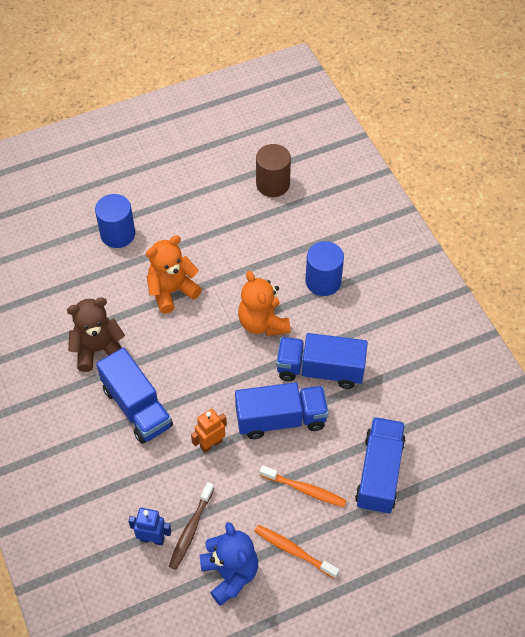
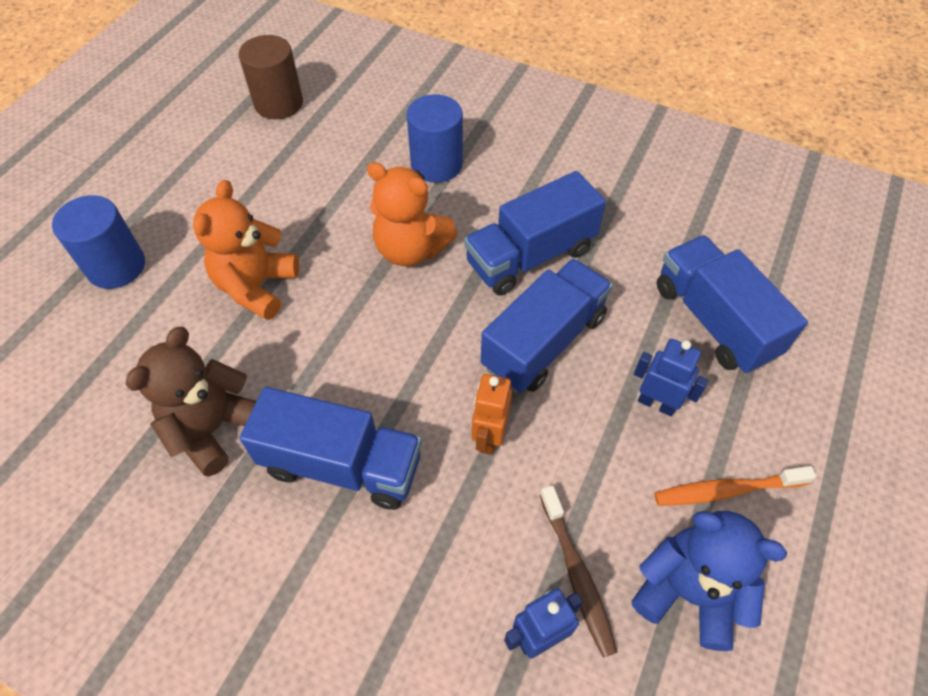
camera: 40 degrees left, 0 degrees up
orange toothbrush [259,465,347,507] -> blue robot [634,339,708,417]

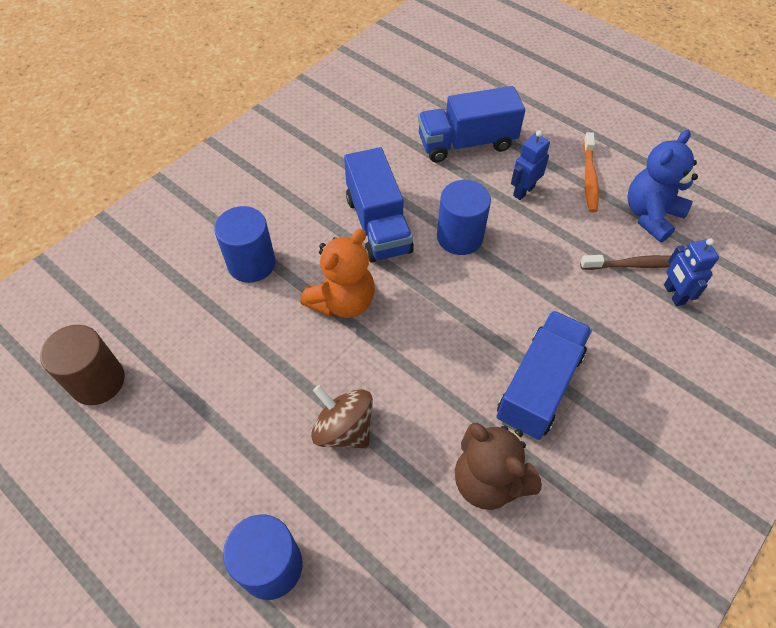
camera: 75 degrees left, 0 degrees up
orange teddy bear [193,180,299,320] -> brown spinning top [311,385,373,449]
orange robot [472,374,512,455] -> none
blue truck [481,259,613,393] -> blue cylinder [437,180,491,255]

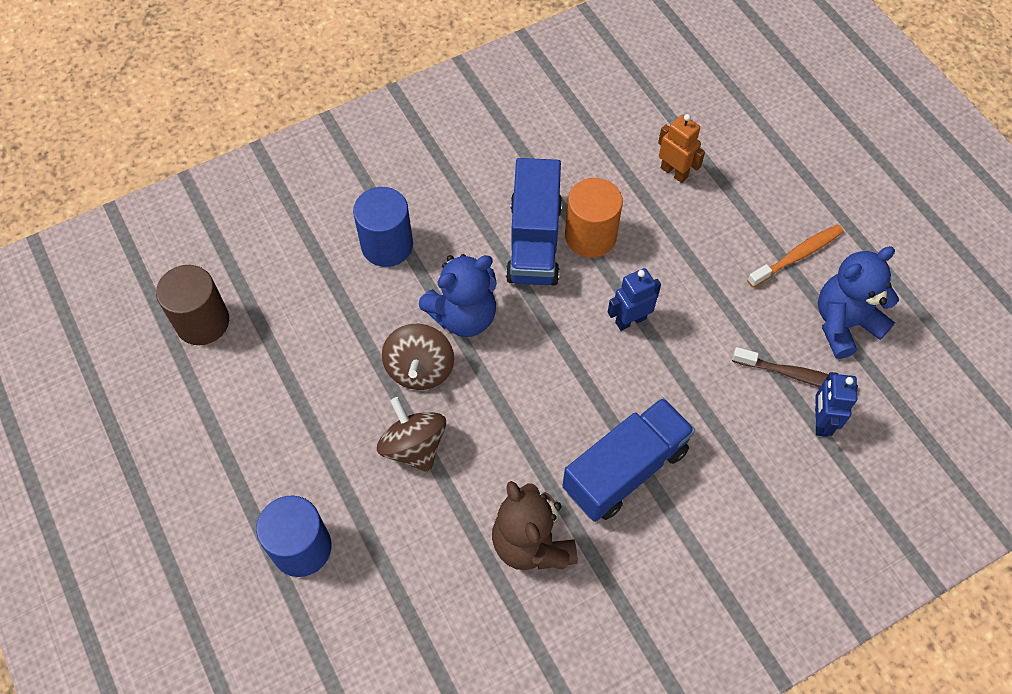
camera: 20 degrees right, 5 degrees up
orange teddy bear [300,229,375,318] -> blue teddy bear [419,254,497,337]
blue truck [418,86,525,163] -> orange robot [658,114,705,183]
blue cylinder [437,180,491,255] -> none
blue robot [511,130,550,200] -> blue robot moved to [608,268,661,331]
orange toothbrush [583,132,599,212] -> orange toothbrush turned 150 degrees counterclockwise [747,225,844,287]
none -> brown spinning top [382,324,454,390]
none -> orange cylinder [565,178,623,258]

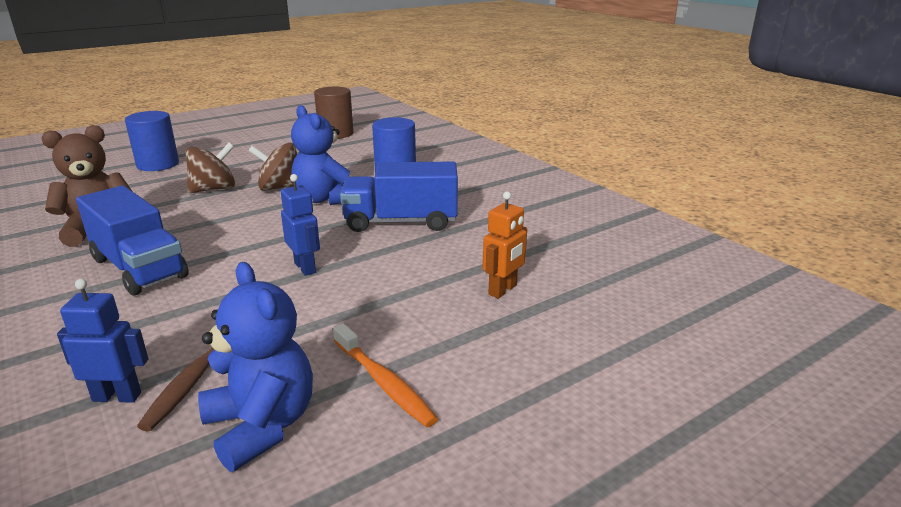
camera: 85 degrees right, 35 degrees down
orange cylinder [565,178,623,258] -> none

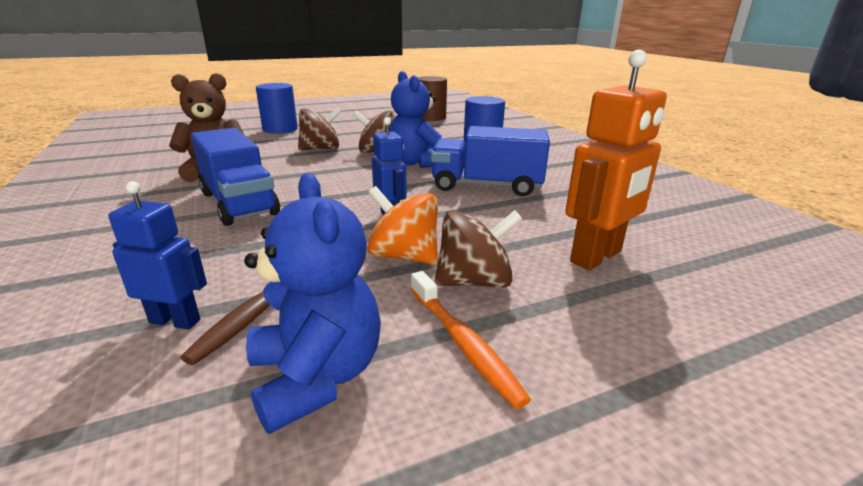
camera: 10 degrees right, 0 degrees up
orange robot [483,192,527,299] -> orange robot [565,50,667,270], size x1.66
none -> orange spinning top [367,186,438,265]
none -> brown spinning top [434,210,522,288]

